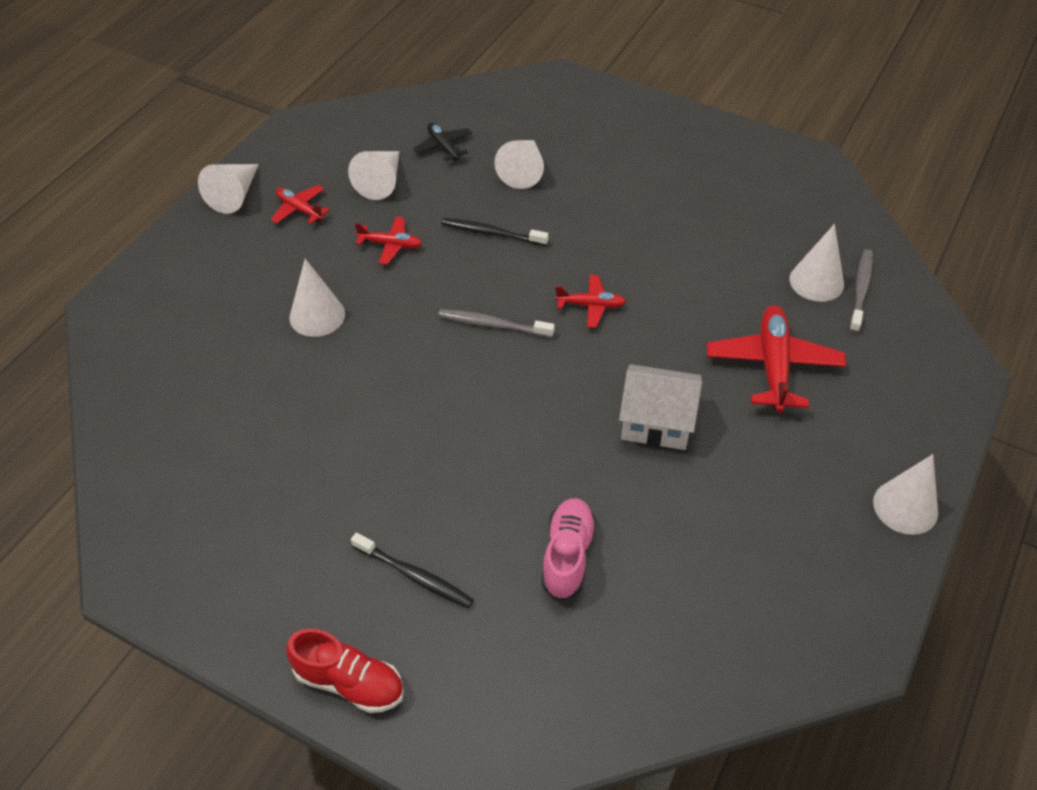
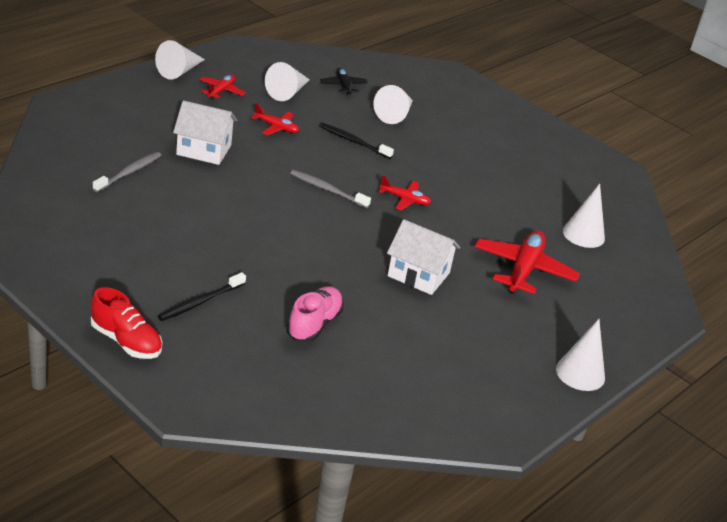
camera: 10 degrees right, 15 degrees down
red plane [271,185,330,224] -> red plane turned 60 degrees clockwise [199,75,246,99]
white cone [289,259,345,337] -> white house [173,100,237,165]
black toothbrush [351,533,474,608] -> black toothbrush turned 90 degrees clockwise [158,272,246,321]
grey toothbrush [850,249,873,333] -> grey toothbrush moved to [93,152,161,192]

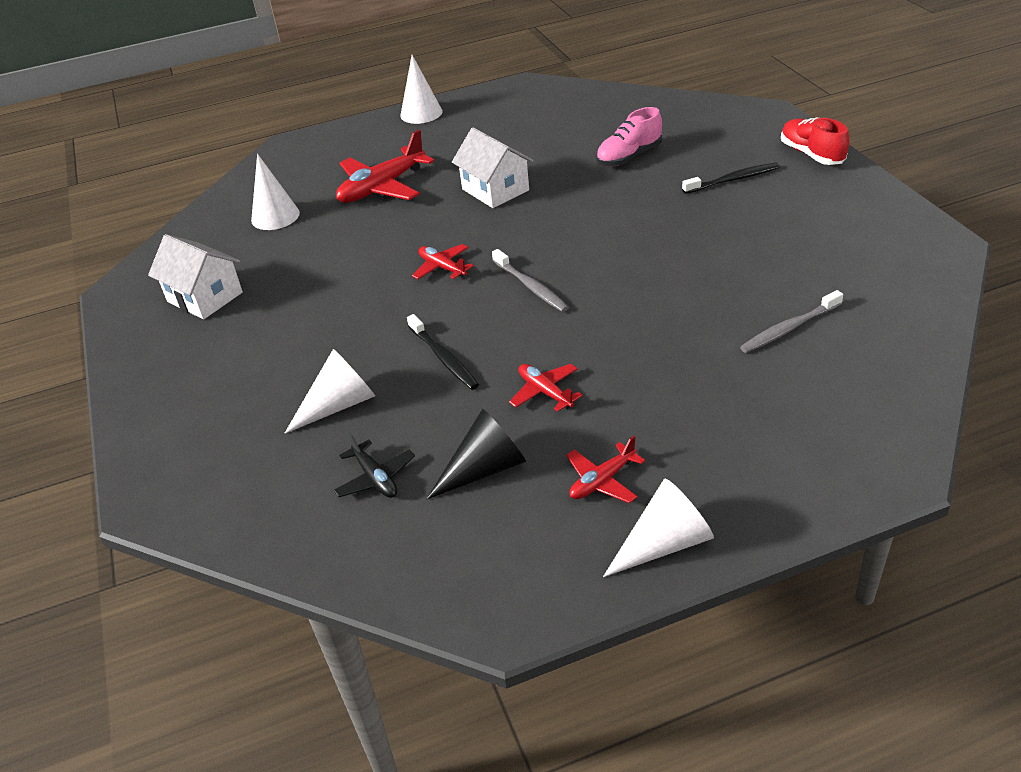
camera: 145 degrees left, 5 degrees up
white house [173,100,237,165] -> white house moved to [148,234,243,319]
white cone [265,62,310,101] -> black cone [427,409,526,499]
black plane [320,68,368,96] -> black plane turned 45 degrees counterclockwise [333,432,415,498]

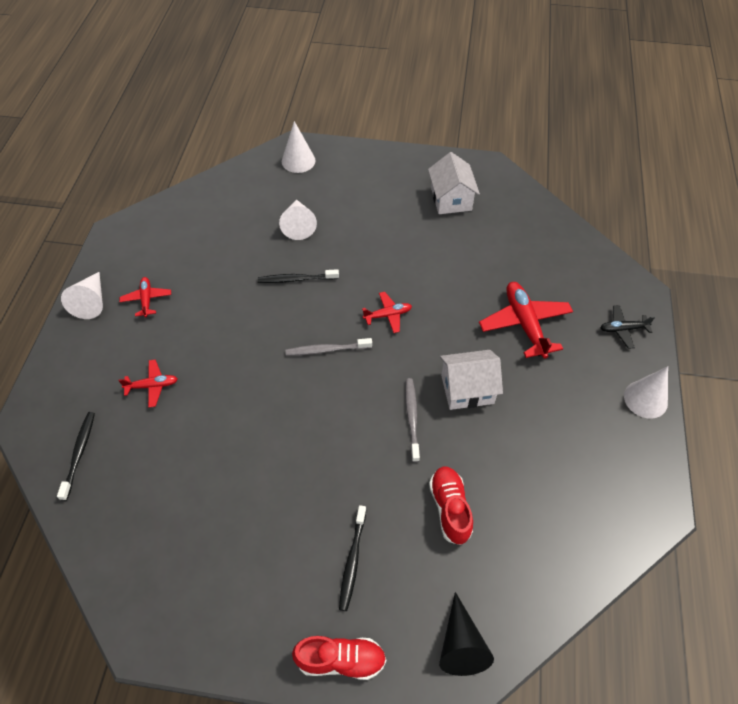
camera: 115 degrees right, 15 degrees up
white house [148,234,243,319] -> white house turned 75 degrees counterclockwise [428,152,480,214]
white cone [251,154,300,230] -> white cone moved to [282,121,316,173]
black plane [333,432,415,498] -> black plane moved to [600,305,655,349]
black cone [427,409,526,499] -> black cone moved to [439,592,494,676]
red plane [509,364,583,412] -> red plane moved to [119,359,178,408]
pink shoe [596,107,662,166] -> red shoe [429,466,473,545]
grey toothbrush [740,290,843,353] -> grey toothbrush moved to [405,378,420,462]
none -> black toothbrush [57,412,95,501]

